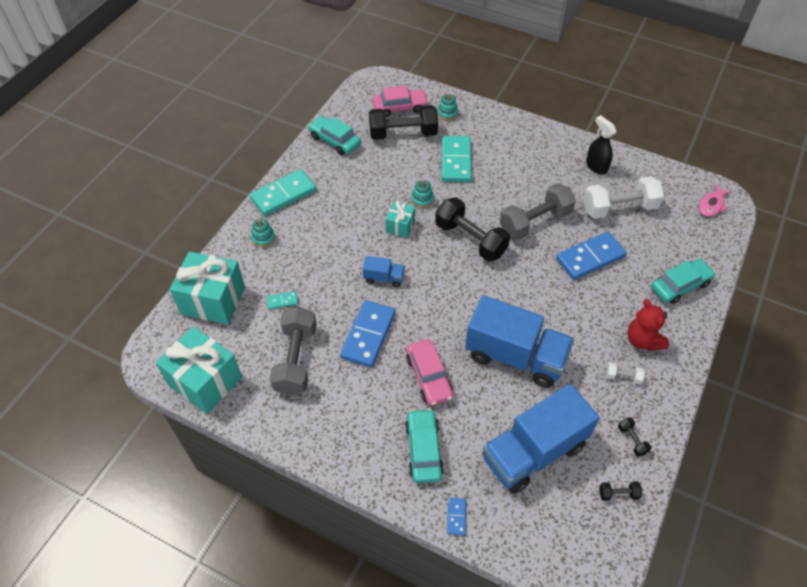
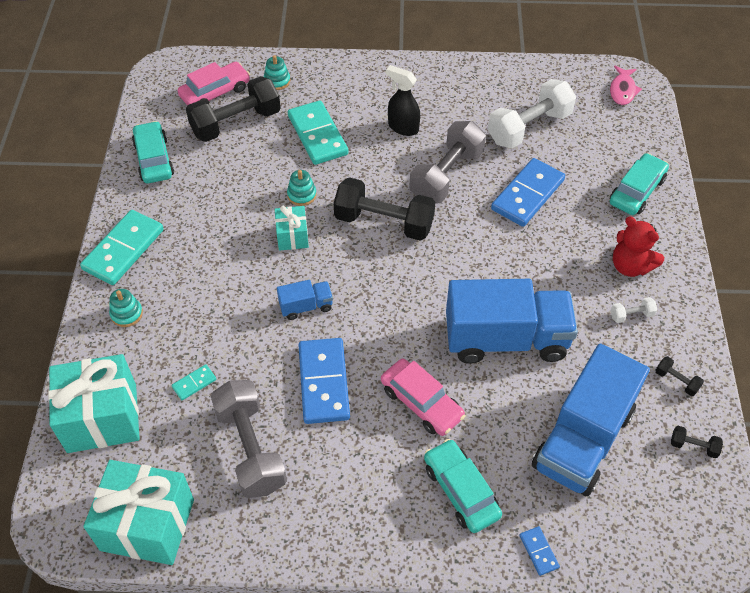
camera: 25 degrees left, 0 degrees up
turquoise car [308,116,361,155] -> turquoise car turned 60 degrees clockwise [132,121,174,183]
black spray bottle [586,115,617,174] -> black spray bottle moved to [386,65,420,136]
black dumbbell [599,482,642,501] -> black dumbbell turned 45 degrees clockwise [671,426,723,458]

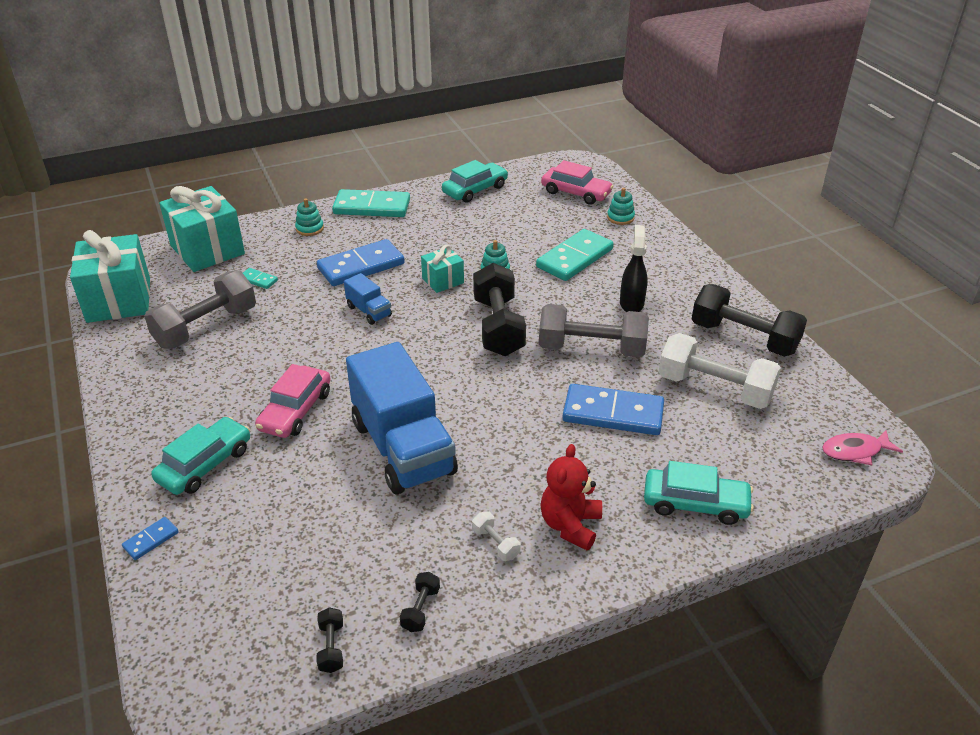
camera: 65 degrees right, 15 degrees down
black dumbbell [186,76,281,142] -> black dumbbell moved to [692,284,807,357]
blue domino [299,338,350,424] -> blue domino moved to [317,239,405,286]
blue truck [532,344,650,496] -> none

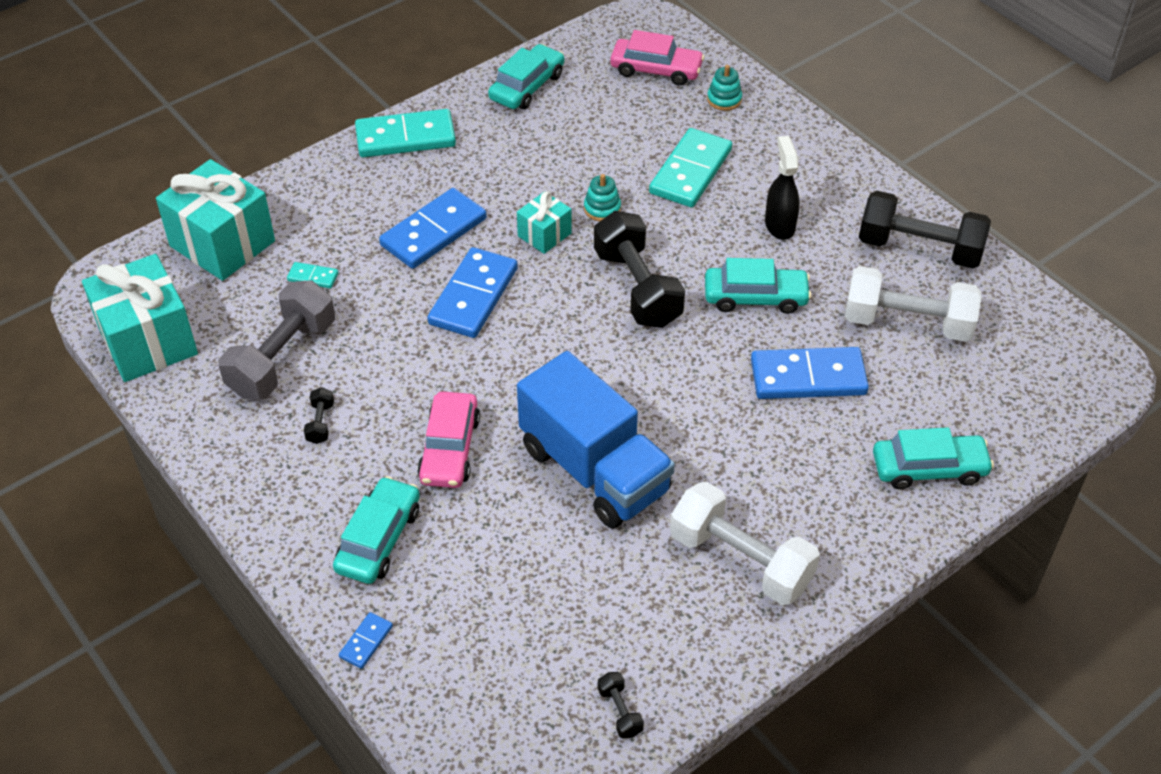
camera: 15 degrees left, 10 degrees up
turquoise stacking toy [295,198,324,236] -> none
blue truck [344,273,392,325] -> blue domino [427,247,518,338]
black dumbbell [400,572,440,632] -> black dumbbell moved to [304,387,334,444]
white dumbbell [472,512,520,561] -> white dumbbell [670,482,820,605], size x2.41
grey dumbbell [539,304,649,358] -> turquoise car [705,258,811,314]
red teddy bear [541,444,602,550] -> none
pink fish [822,430,903,465] -> none

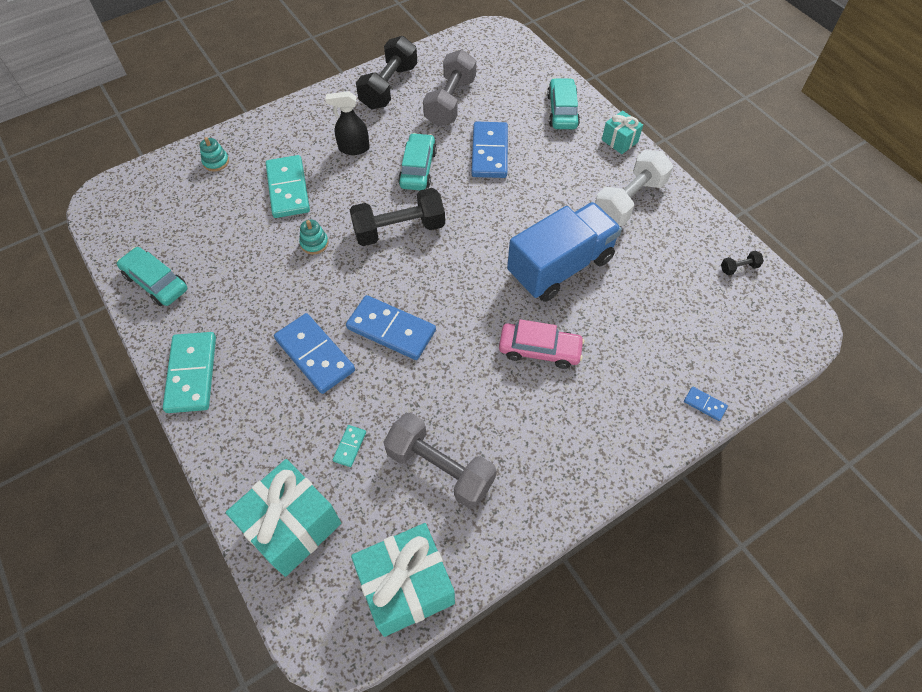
camera: 85 degrees left, 10 degrees up
black dumbbell [304,387,334,444] -> none
turquoise car [333,476,420,584] -> none
turquoise gift [517,191,572,254] -> turquoise gift moved to [602,110,643,154]
pink car [610,30,705,86] -> none
turquoise domino [649,128,732,207] -> turquoise domino turned 45 degrees clockwise [266,155,310,218]
white dumbbell [845,266,982,342] -> grey dumbbell [423,49,476,126]

